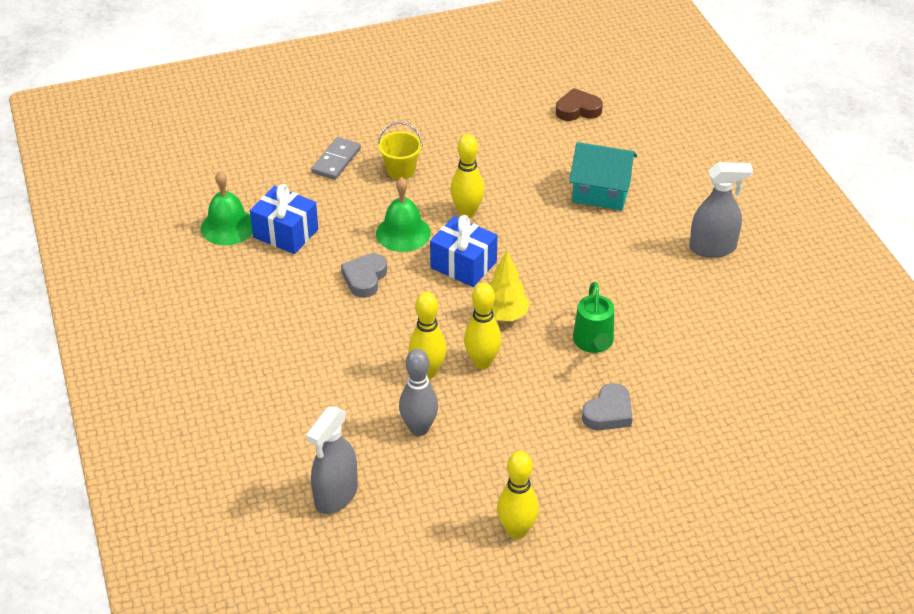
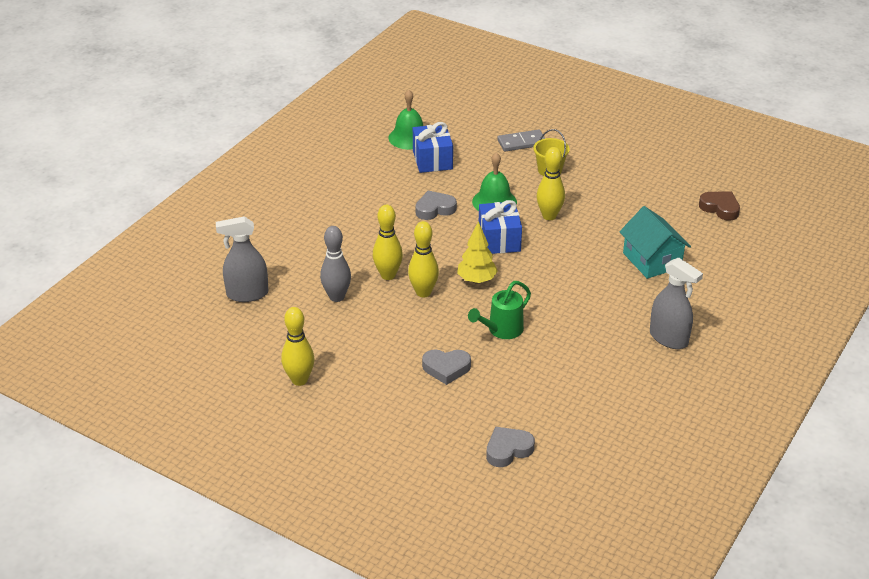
camera: 50 degrees right, 5 degrees down
none -> grey heart [486,427,535,467]

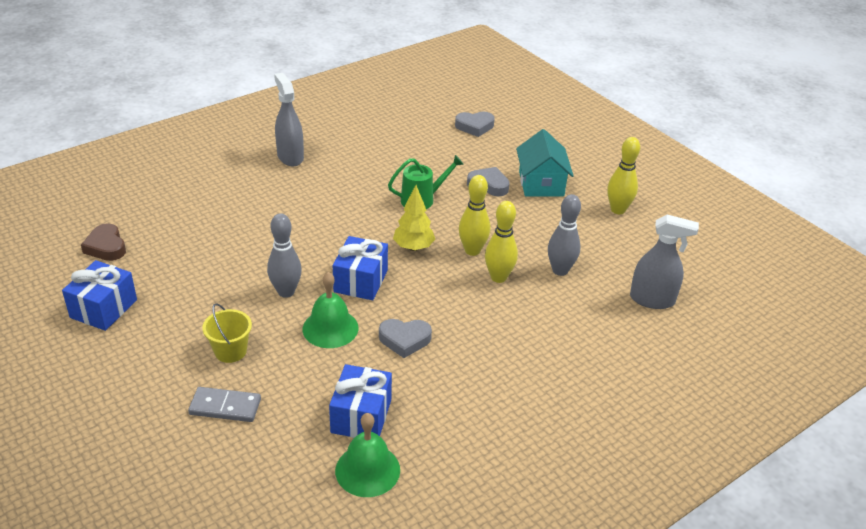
camera: 160 degrees left, 0 degrees up
yellow bowling pin [537,147,565,220] -> grey bowling pin [267,213,302,298]
turquoise house [620,206,691,279] -> turquoise house moved to [516,129,574,197]
none -> blue gift [62,260,137,331]

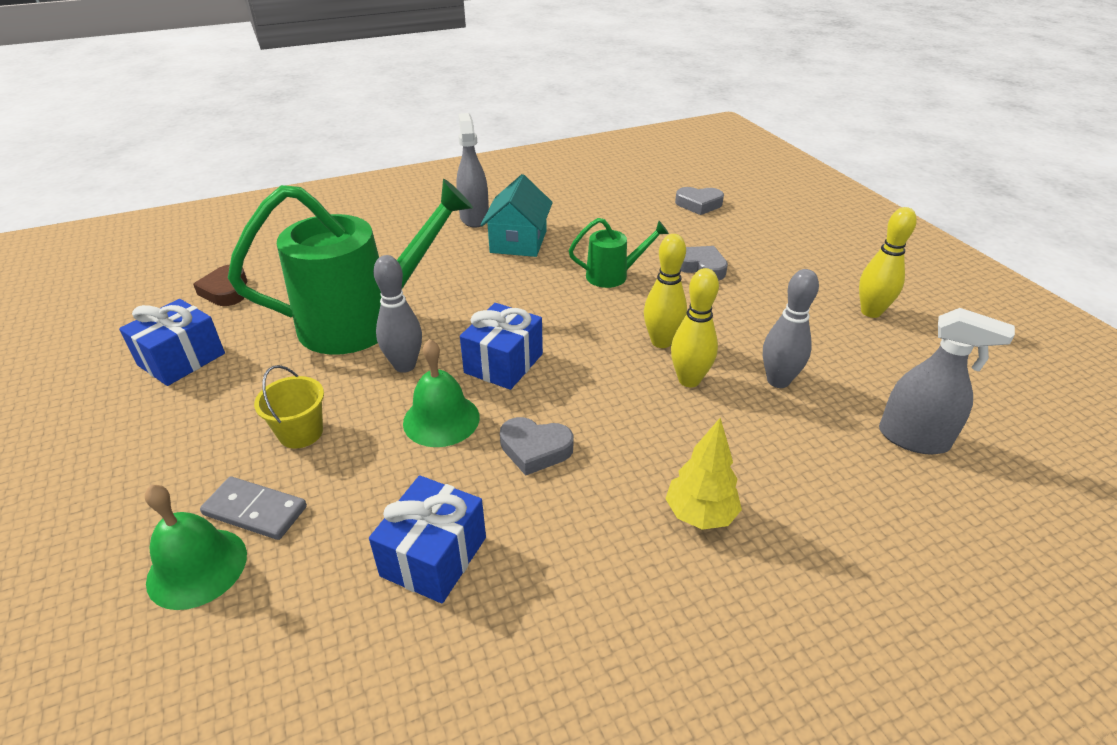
camera: 15 degrees right, 0 degrees up
green bell [335,413,400,497] -> green bell moved to [145,485,247,610]
yellow tree [393,185,435,251] -> yellow tree moved to [665,418,742,530]
turquoise house [516,129,574,197] -> turquoise house moved to [481,174,553,257]
none -> green watering can [228,179,473,355]

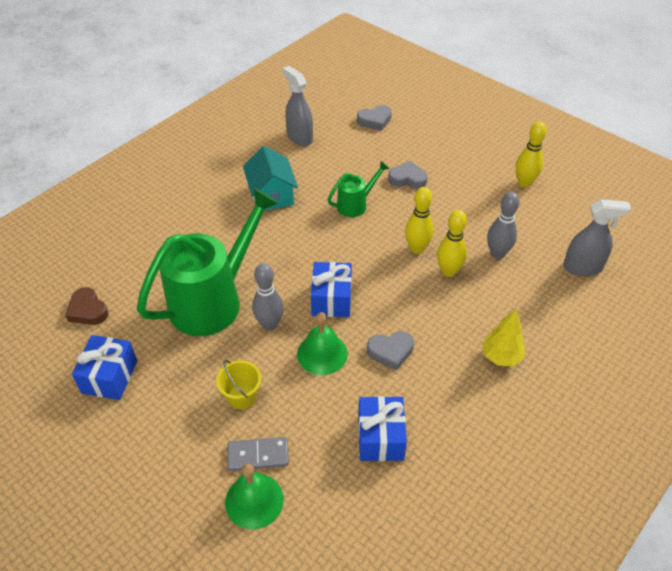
camera: 25 degrees left, 10 degrees up
grey spray bottle [456,113,489,228] -> grey spray bottle moved to [283,66,313,146]

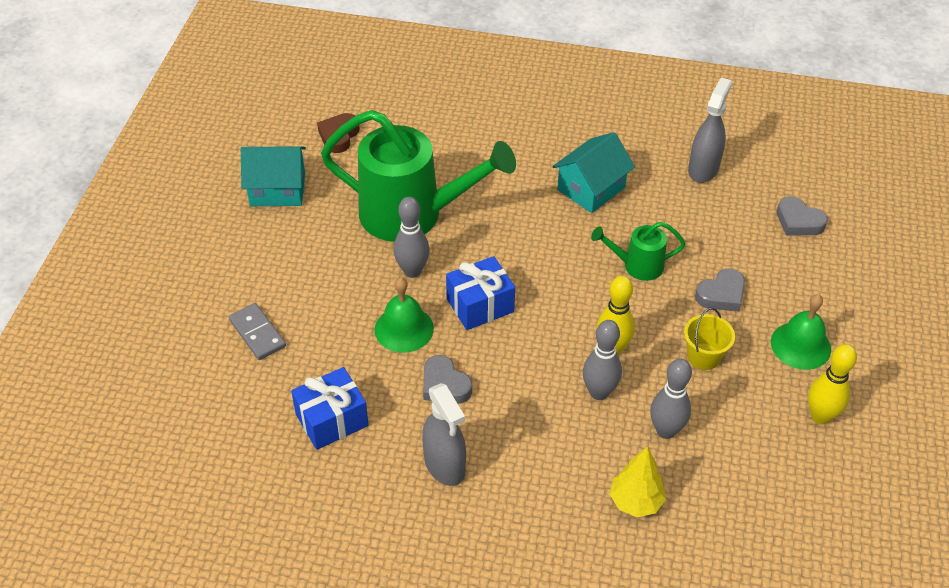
camera: 60 degrees right, 0 degrees up
blue gift [72,335,137,400] -> turquoise house [241,146,306,206]
yellow bucket [216,360,262,409] -> yellow bucket moved to [684,308,735,370]
green bell [225,464,284,530] -> green bell moved to [771,294,831,370]
green watering can [328,161,390,217] -> green watering can turned 150 degrees clockwise [591,222,685,281]
grey heart [388,161,428,189] -> grey heart turned 75 degrees clockwise [695,268,745,312]
yellow bowling pin [437,210,467,277] -> grey bowling pin [583,320,622,400]
yellow tree [482,309,525,366] -> yellow tree moved to [610,446,666,517]
grey spray bottle [563,199,631,276] -> grey spray bottle moved to [422,383,466,486]

